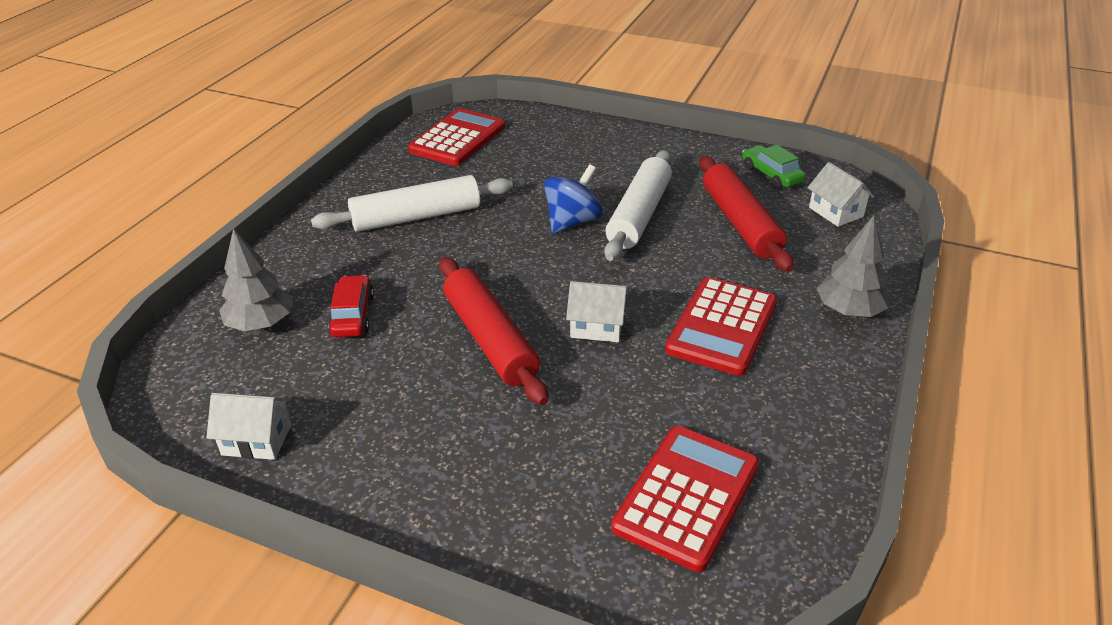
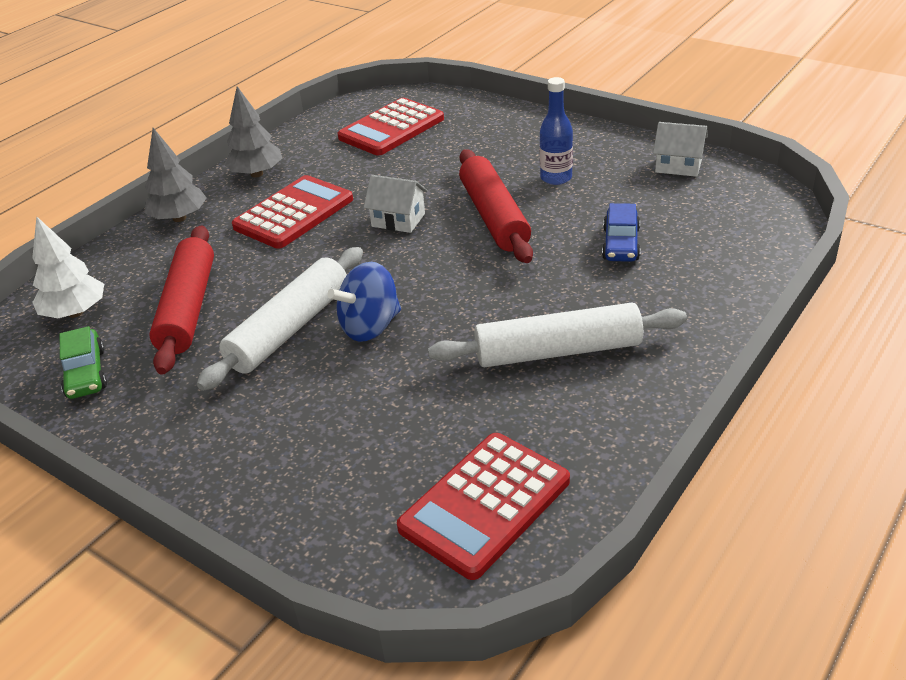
camera: 165 degrees left, 0 degrees up
grey tree [219,228,292,331] -> grey tree moved to [224,86,282,178]
red car [328,275,374,337] -> blue car [602,203,641,262]
white house [807,162,874,227] -> white tree [32,217,104,318]
none -> blue bottle [540,77,573,185]

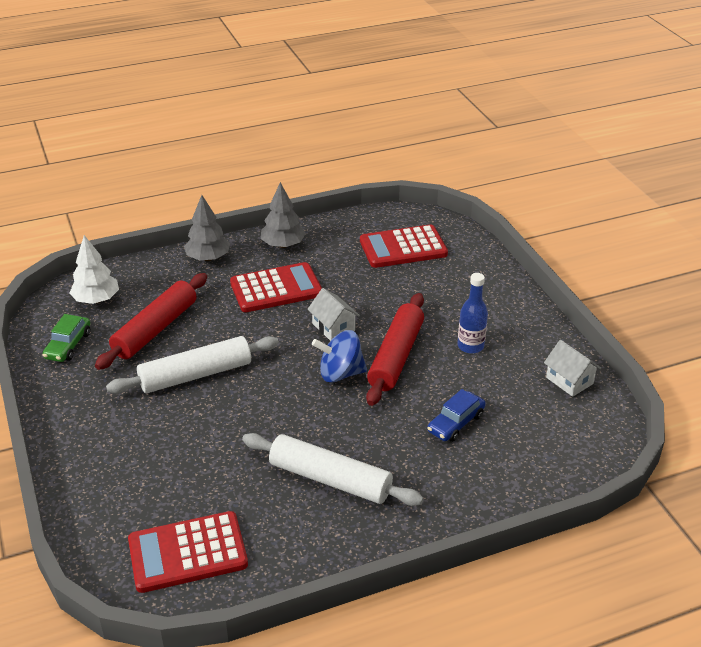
camera: 30 degrees right, 0 degrees up
blue spinning top [327,262,401,342] -> blue spinning top moved to [312,330,367,383]

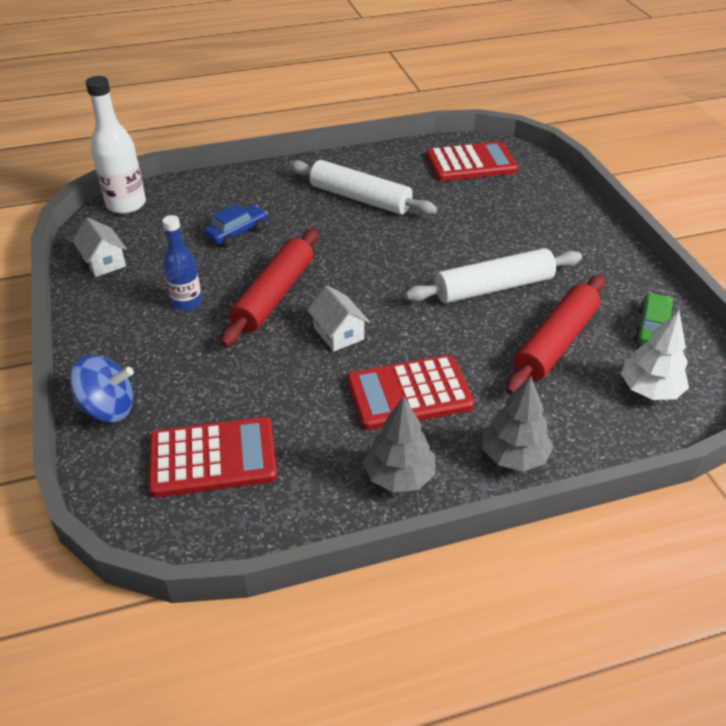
camera: 175 degrees left, 5 degrees up
blue spinning top [312,330,367,383] -> blue spinning top moved to [70,355,134,422]
none -> white bottle [85,76,146,214]

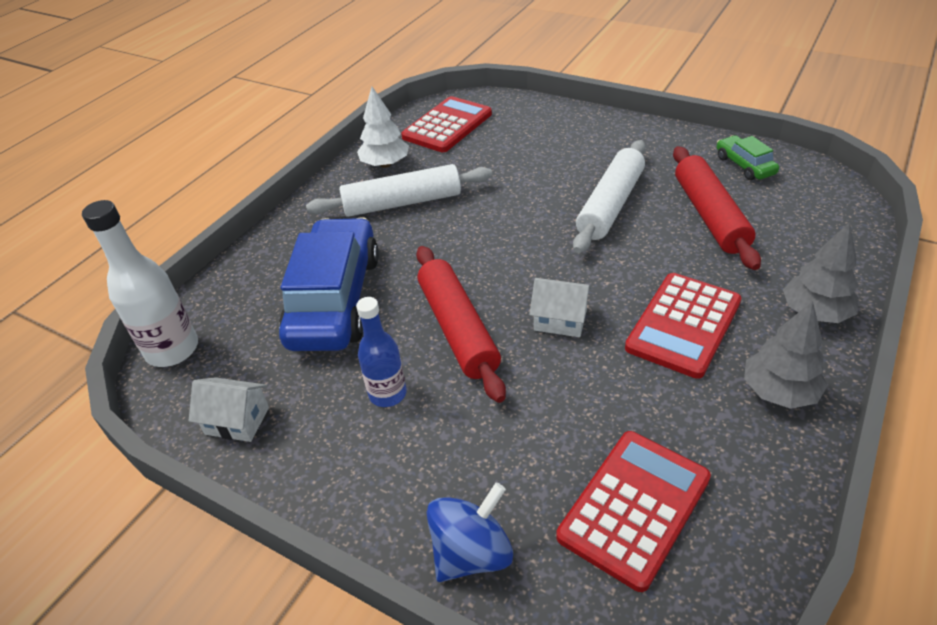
camera: 40 degrees left, 0 degrees up
blue car [204,204,268,246] -> blue car [279,217,379,351], size x2.19
white tree [621,310,689,400] -> white tree moved to [357,87,409,168]

